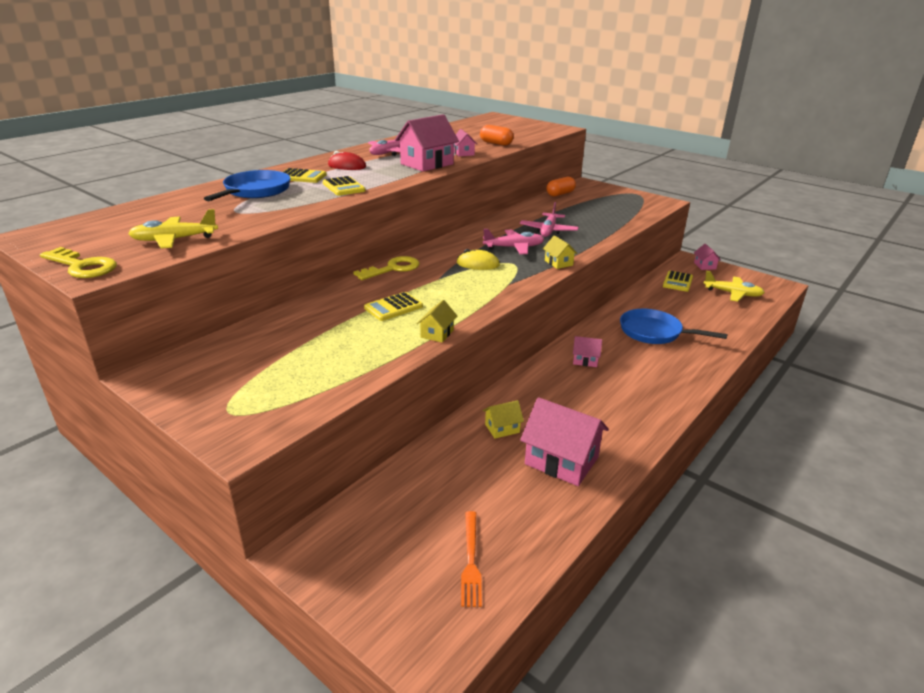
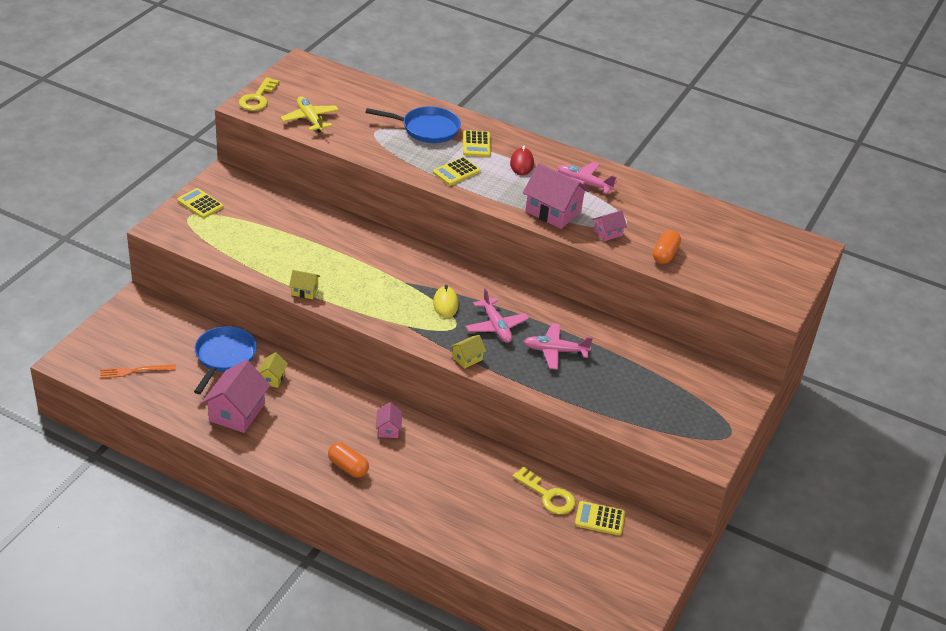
camera: 75 degrees right, 10 degrees up
yellow key [353,256,420,280] -> yellow key moved to [512,467,575,514]
yellow calculator [364,292,423,321] -> yellow calculator moved to [177,188,223,218]
yellow house [483,400,524,439] -> yellow house turned 45 degrees clockwise [258,352,288,388]
orange capsule [547,177,576,196] -> orange capsule moved to [328,442,369,478]
blue pan [620,309,727,344] -> blue pan moved to [194,326,257,394]
pink house [694,244,721,270] -> none
yellow plane [703,271,765,302] -> none

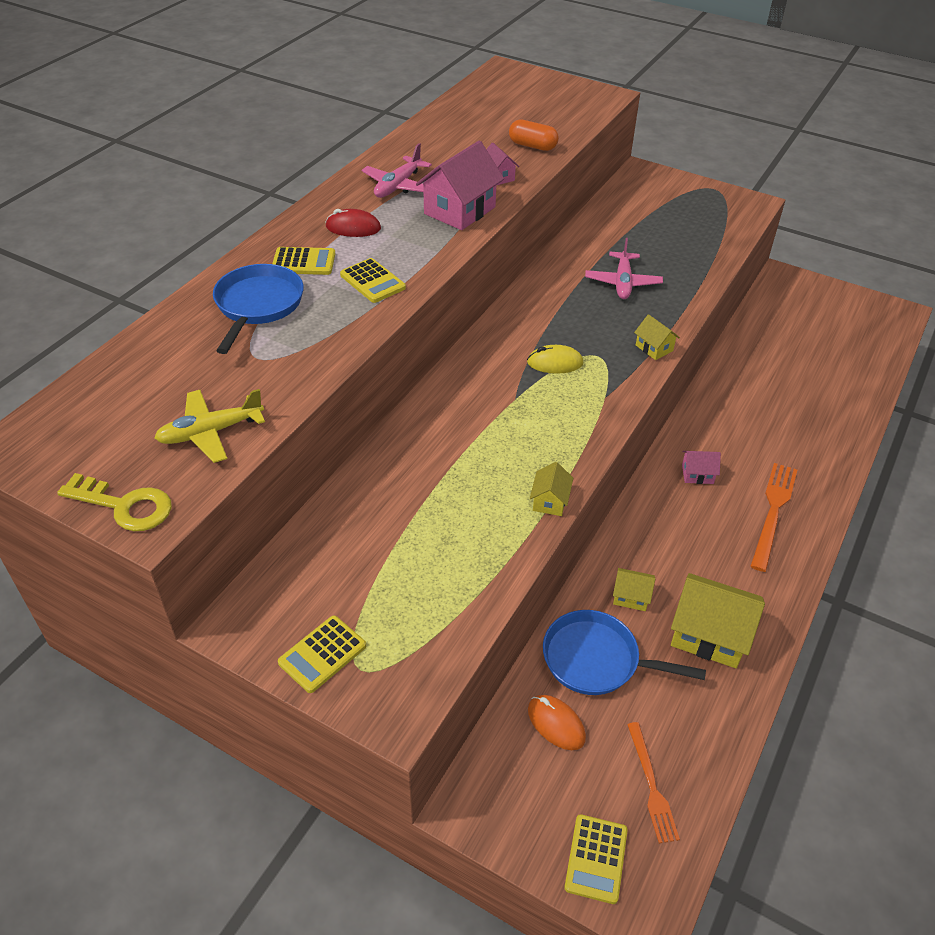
camera: 85 degrees left, 5 degrees up
pink house [201,360,271,433] -> yellow house [671,573,765,668]
orange capsule [328,442,369,478] -> orange fork [751,463,797,572]
pink plane [465,288,529,343] -> none
yellow key [512,467,575,514] -> none
yellow calculator [575,501,625,535] -> yellow calculator moved to [564,814,628,904]
none -> orange mouse [528,695,586,750]

